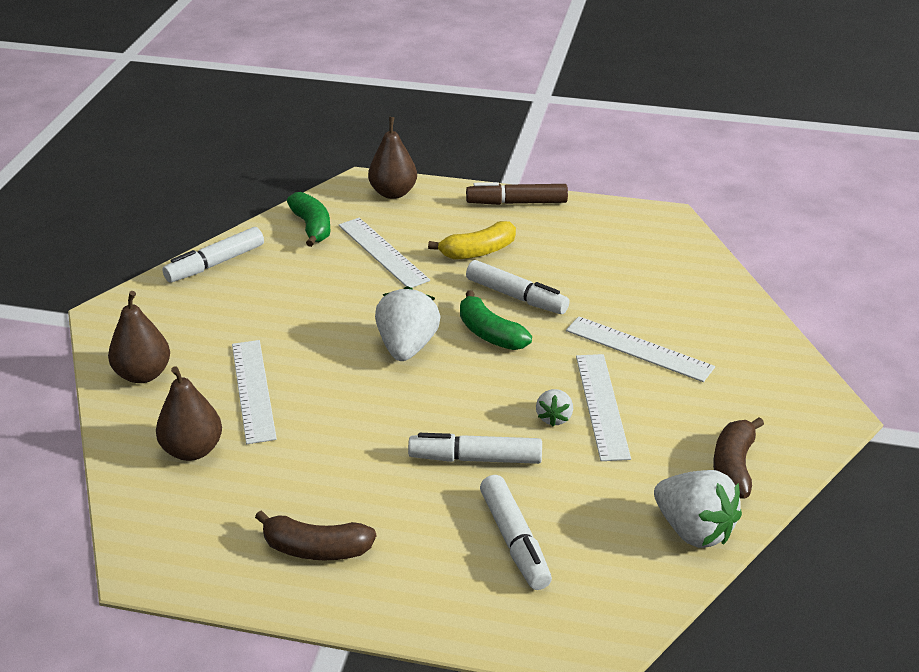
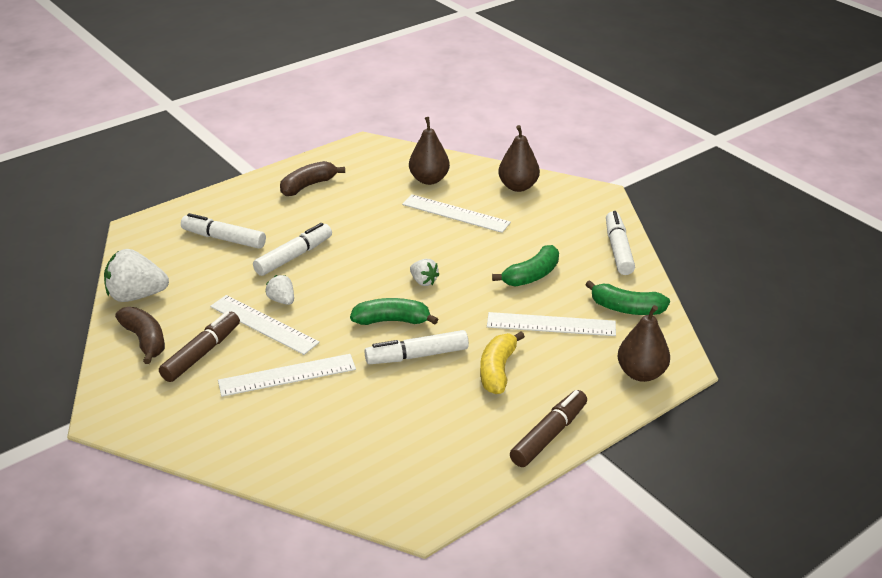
camera: 130 degrees right, 0 degrees up
white strawberry [375,286,441,361] -> white strawberry [410,259,439,286], size x0.53
none -> brown marker [159,311,240,382]
none -> green banana [492,245,559,286]

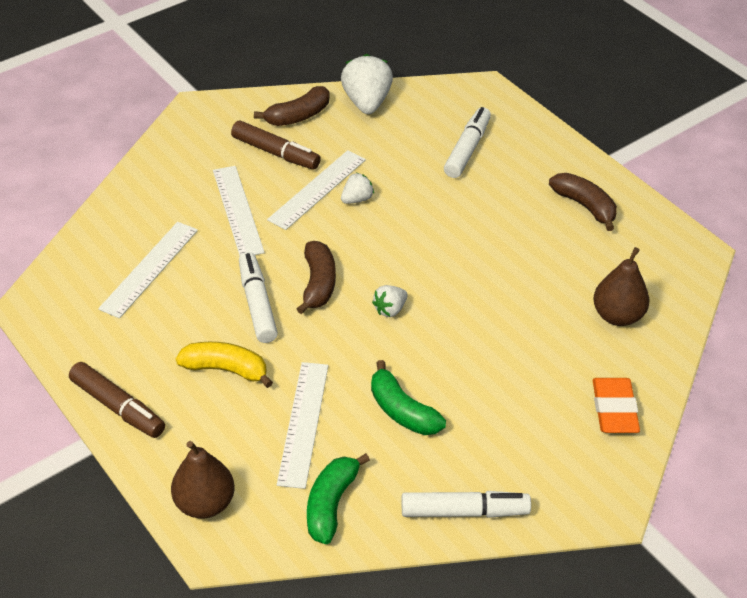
camera: 90 degrees right, 10 degrees up
white marker [253,223,332,276] -> none
green banana [350,298,438,325] -> brown banana [297,241,336,314]
white ruler [402,194,511,233] -> white ruler moved to [98,222,198,318]
brown pear [498,125,540,192] -> orange eraser [593,378,640,433]

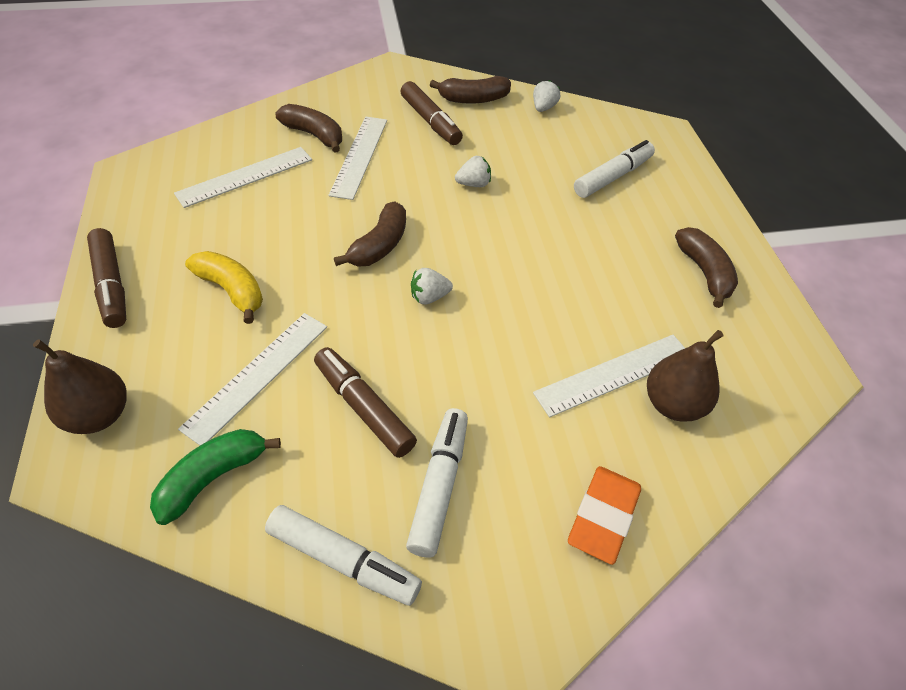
camera: 25 degrees right, 5 degrees up
white marker [239,252,278,343] -> white marker moved to [406,408,468,557]
white ruler [267,150,366,230] -> white ruler moved to [533,335,685,417]
white strawberry [341,54,393,114] -> white strawberry [533,80,560,112], size x0.53
green banana [371,360,446,435] -> brown marker [314,347,417,458]
none -> brown banana [276,104,342,153]

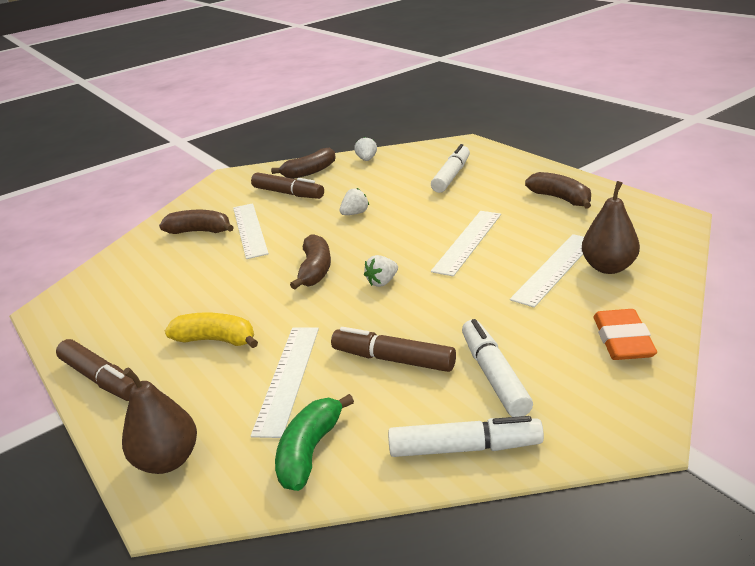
camera: 20 degrees left, 20 degrees down
white ruler [174,147,312,208] -> white ruler moved to [431,211,501,276]

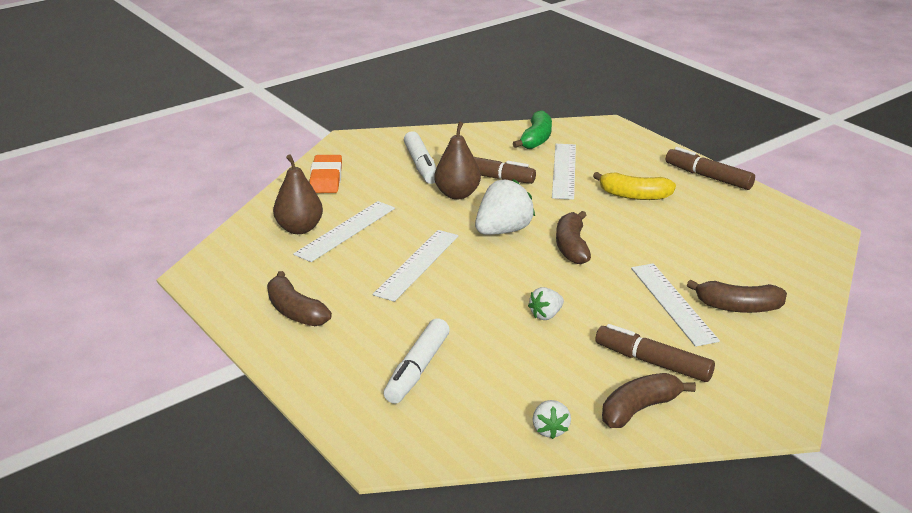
camera: 175 degrees right, 0 degrees up
brown pear [122,367,197,474] -> brown pear moved to [434,121,481,199]
white strawberry [364,255,398,287] -> white strawberry [475,179,535,235], size x1.88
white marker [388,416,544,457] -> none

